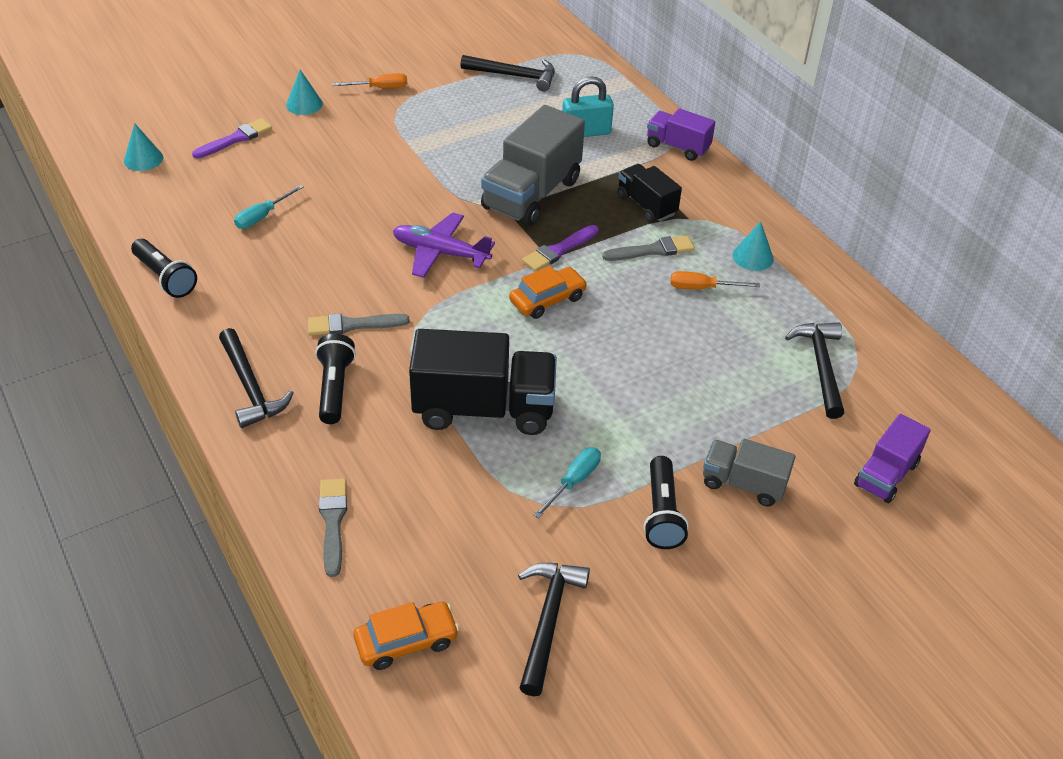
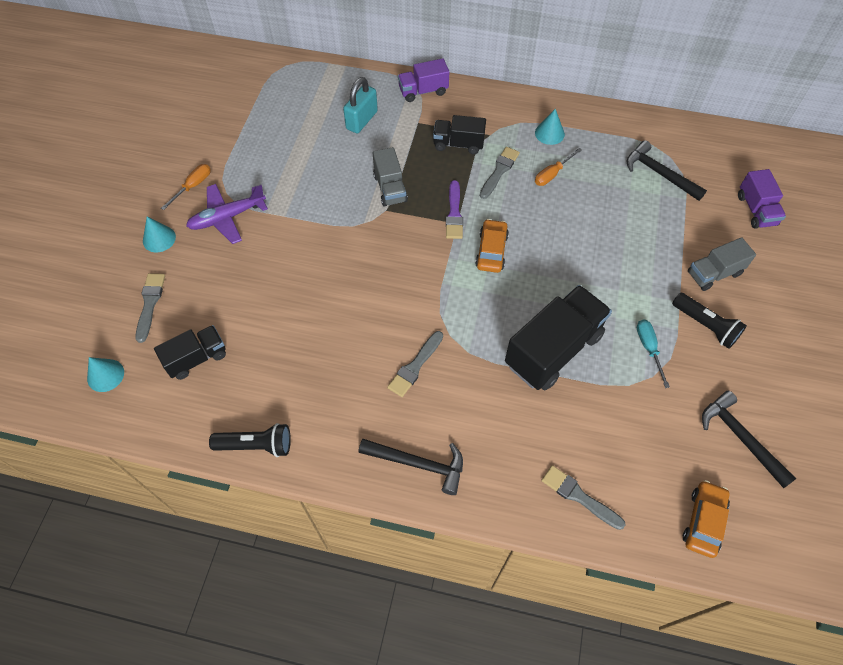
camera: 45 degrees left, 15 degrees up
purple brush [192,118,272,159] -> grey brush [136,273,165,343]
turquoise screwdriver [234,185,304,229] -> none
black flashlight [315,334,356,424] -> none
purple plane [393,213,495,278] -> purple plane moved to [186,184,268,244]
black hammer [460,55,555,91] -> none
grey truck [481,105,585,226] -> grey truck [373,147,408,207], size x0.56
none -> black truck [154,325,226,380]

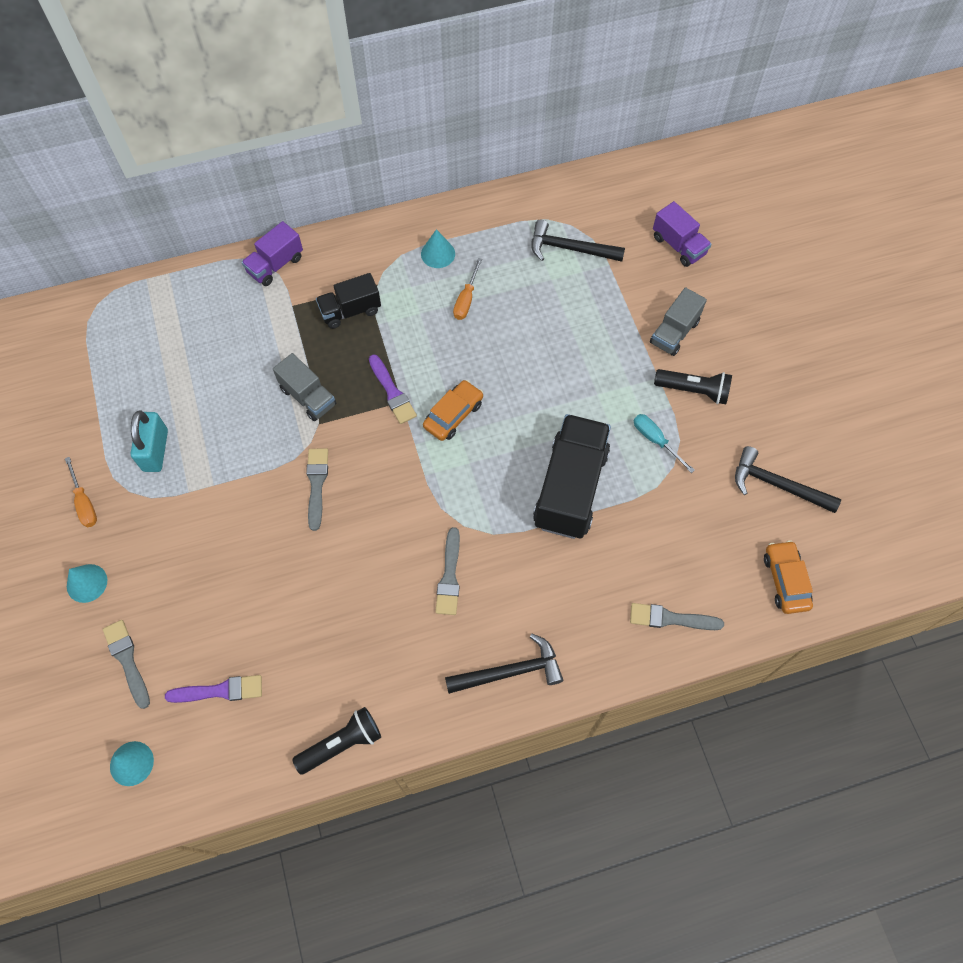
camera: 30 degrees left, 5 degrees up
black truck [154,325,226,380] -> purple brush [165,675,262,703]
orange screwdriver [161,164,211,210] -> orange screwdriver turned 150 degrees clockwise [65,457,97,527]
purple plane [186,184,268,244] -> none
turquoise padlock [343,77,378,133] -> turquoise padlock moved to [131,411,168,472]
orange car [475,219,509,273] -> orange car turned 60 degrees clockwise [423,380,483,441]
grey brush [480,147,520,199] -> grey brush moved to [306,448,328,531]

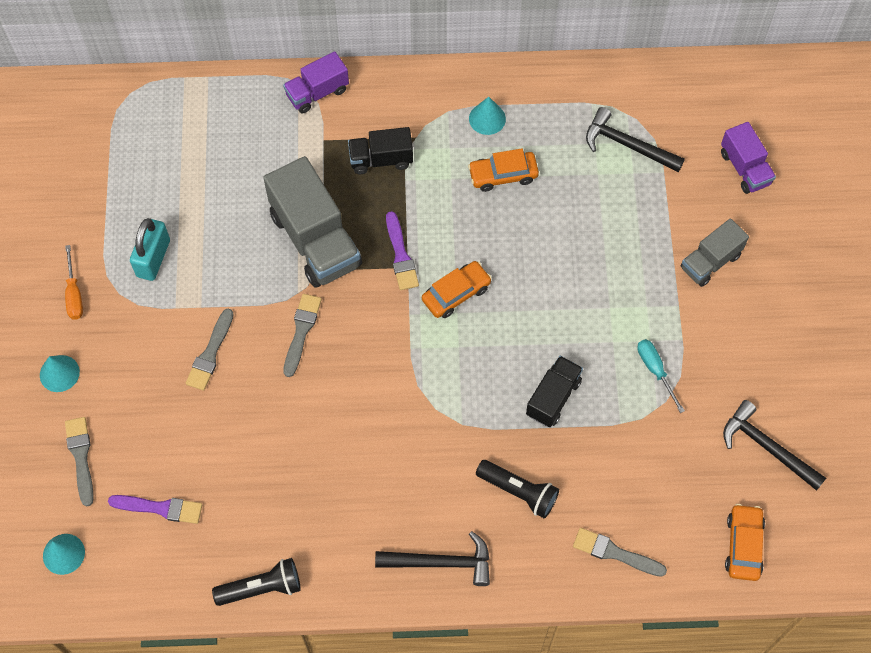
camera: 15 degrees right, 0 degrees up
grey truck [273,353,336,421] -> grey truck [263,156,362,288], size x1.77
grey brush [435,527,460,615] -> grey brush moved to [186,309,234,391]
orange screwdriver [453,258,482,320] -> orange car [468,148,539,192]
black truck [533,414,611,539] -> black truck [526,356,583,427], size x0.56
black flashlight [654,369,732,404] -> black flashlight moved to [476,460,559,519]

